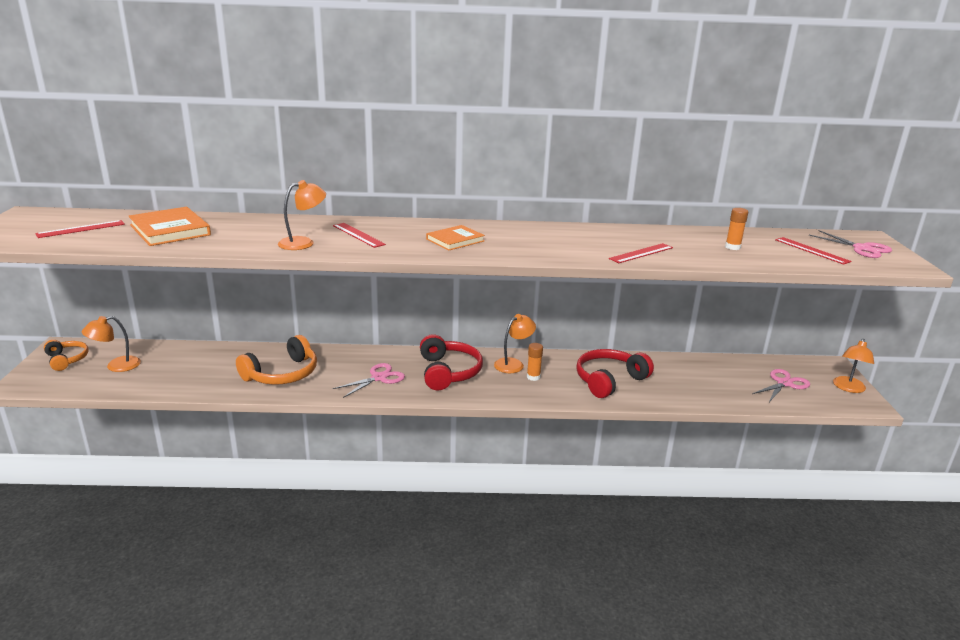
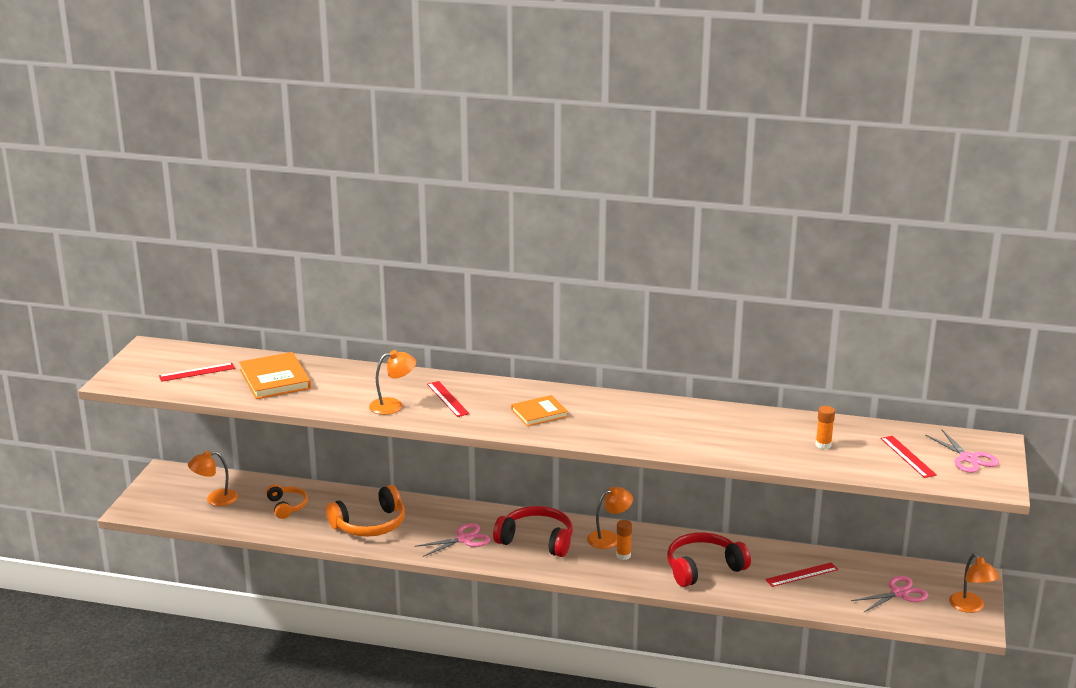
camera: 15 degrees right, 0 degrees up
orange headphones [44,340,89,371] -> orange headphones moved to [266,484,308,519]
red headphones [420,334,483,391] -> red headphones turned 75 degrees counterclockwise [493,506,573,557]
red ruler [609,243,673,263] -> red ruler moved to [765,563,838,587]
orange lamp [833,339,874,393] -> orange lamp turned 60 degrees counterclockwise [949,553,999,613]

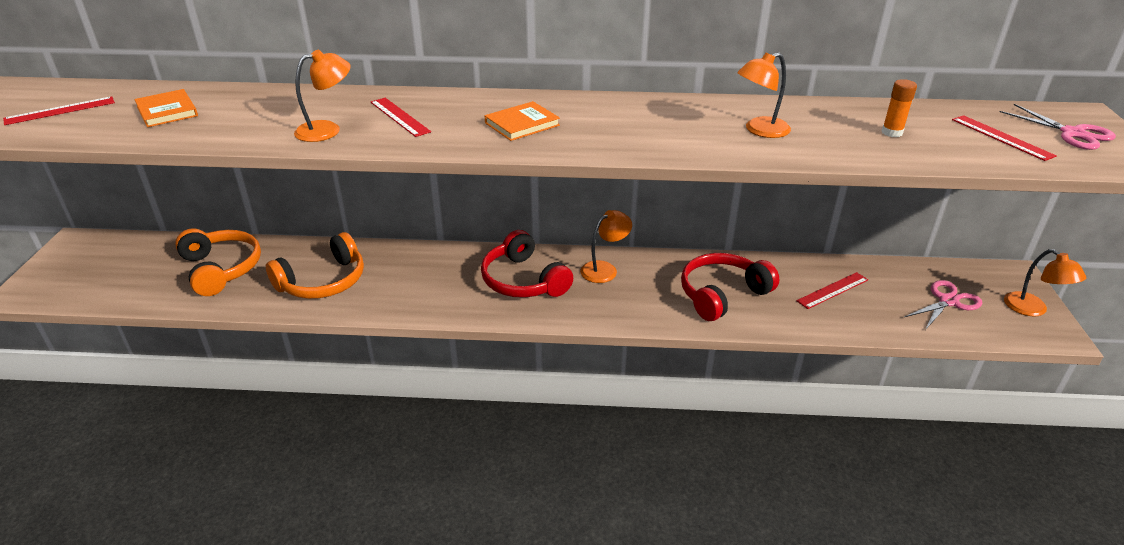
camera: 10 degrees left, 10 degrees up
orange lamp [188,451,238,506] -> orange lamp moved to [737,53,791,138]
orange book [239,352,311,399] -> orange book [135,89,198,127], size x0.65
orange headphones [266,484,308,519] -> orange headphones [175,228,261,296], size x1.65
pink scissors [415,523,490,557] -> none
red headphones [493,506,573,557] -> red headphones turned 135 degrees counterclockwise [481,230,573,298]
orange glue stick [616,520,632,560] -> none

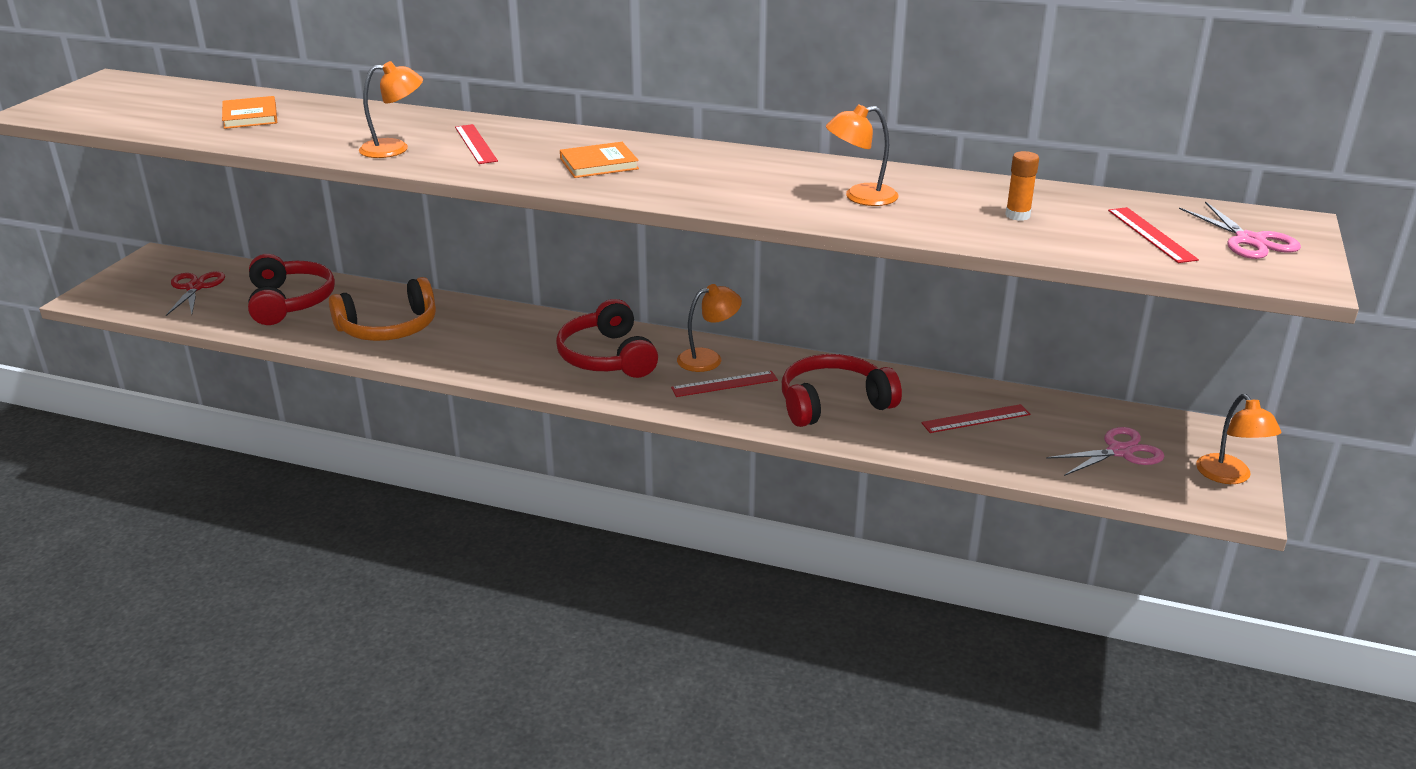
camera: 15 degrees right, 5 degrees down
red ruler [3,96,115,125] -> red ruler moved to [671,371,778,397]
orange headphones [175,228,261,296] -> red headphones [248,254,335,325]
none -> red scissors [166,271,225,316]

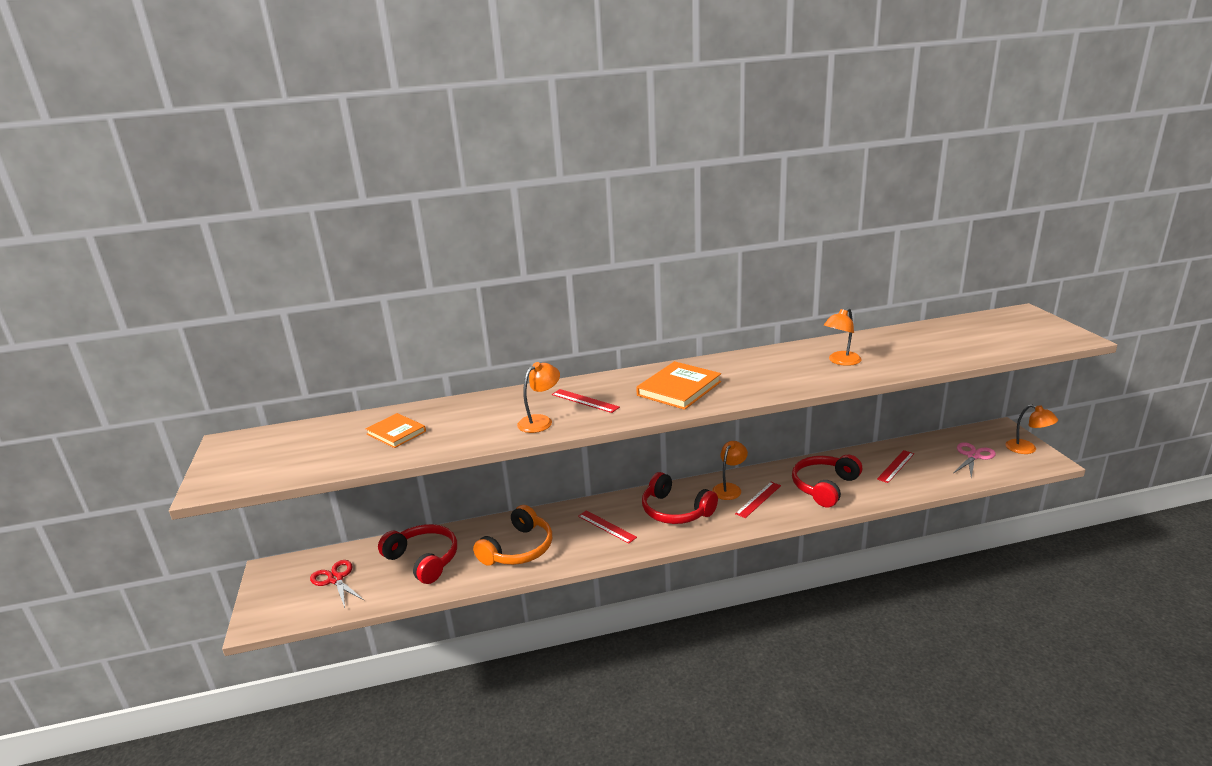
camera: 30 degrees left, 5 degrees down
orange book [560,142,639,178] -> orange book [636,361,721,410], size x1.55
orange glue stick [1005,151,1039,221] -> none
red ruler [1108,207,1199,263] -> red ruler moved to [578,510,637,544]
pink scissors [1179,201,1301,259] -> none

